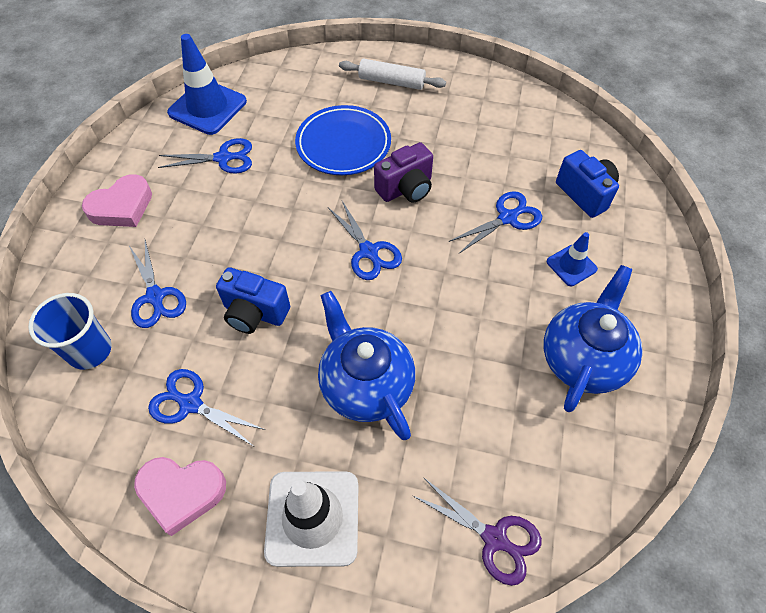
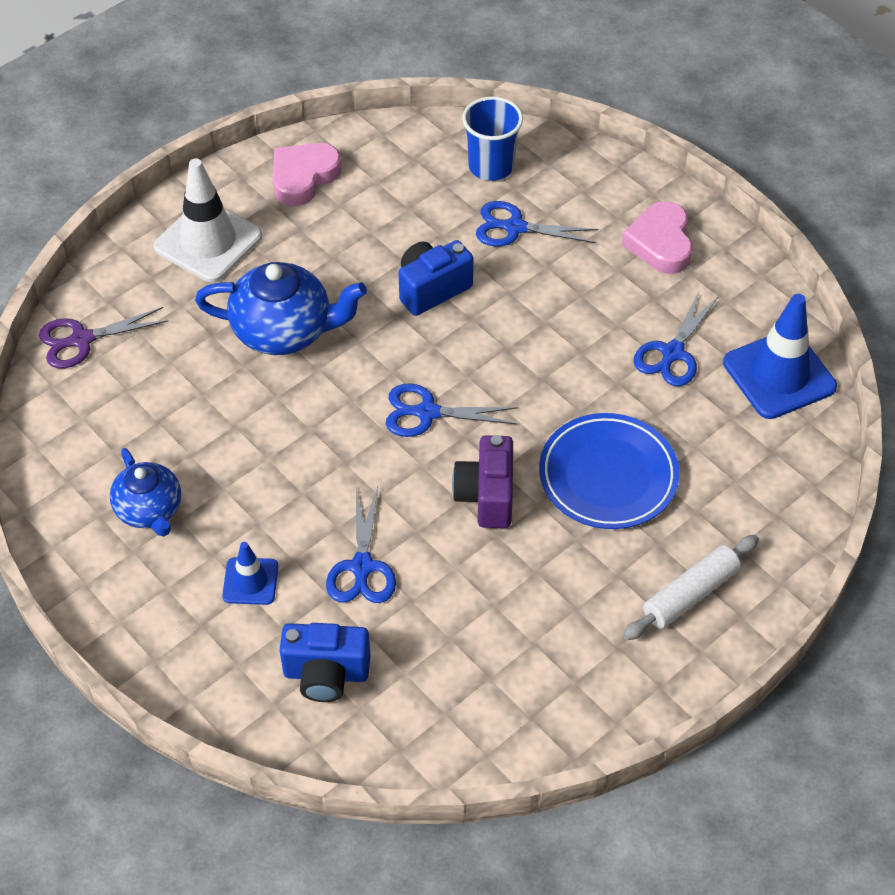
camera: 125 degrees right, 5 degrees down
blue scissors [148,369,265,446] -> none
blue teapot [544,265,643,412] -> blue teapot [110,448,181,536], size x0.65

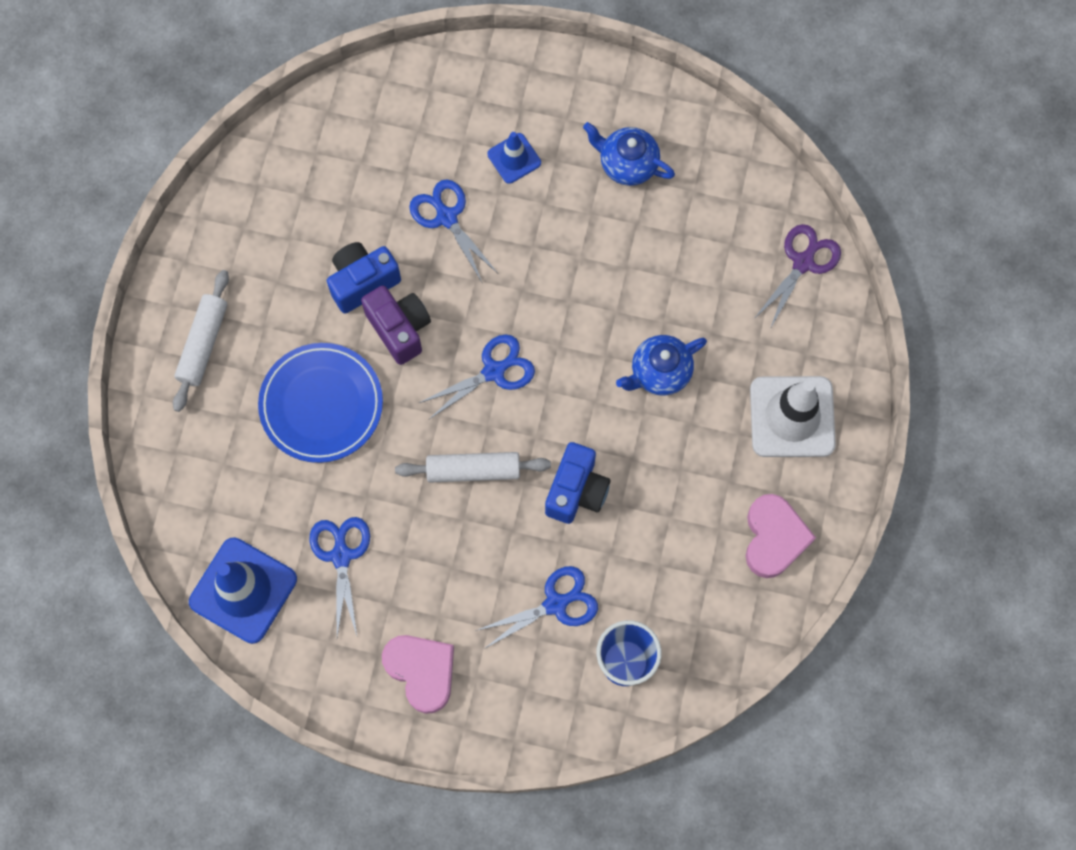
camera: 145 degrees right, 20 degrees up
blue teapot [195,262,367,355] -> blue teapot [616,335,707,396], size x0.65
blue camera [280,623,371,702] -> blue camera moved to [327,242,401,314]
none -> white rolling pin [395,452,551,483]

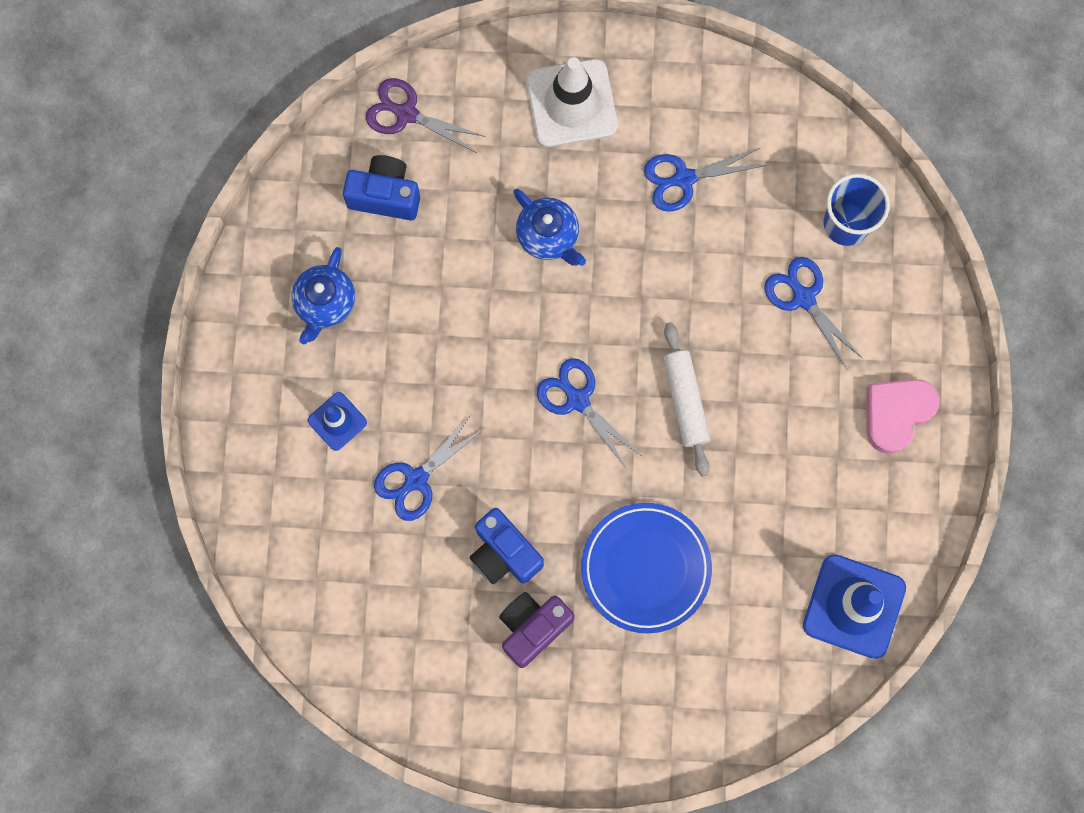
camera: 100 degrees left, 5 degrees up
white rolling pin [173,270,229,412] -> none
blue scissors [310,517,370,637] -> blue scissors moved to [644,148,766,212]
purple camera [361,285,431,365] -> purple camera moved to [499,592,575,668]
blue camera [545,442,610,524] -> blue camera moved to [343,155,420,220]
pink heart [746,494,816,578] -> none

